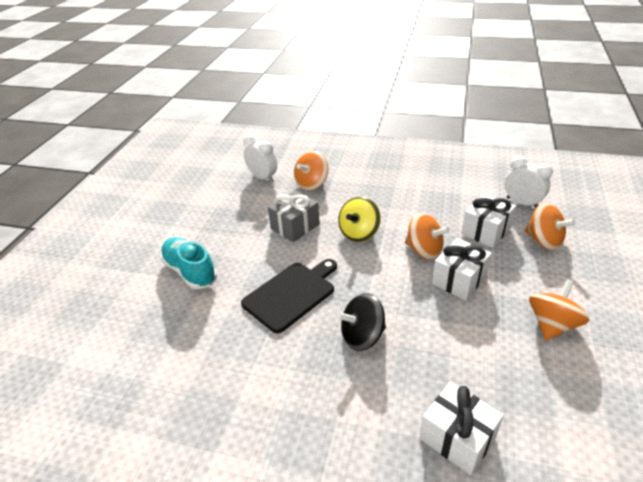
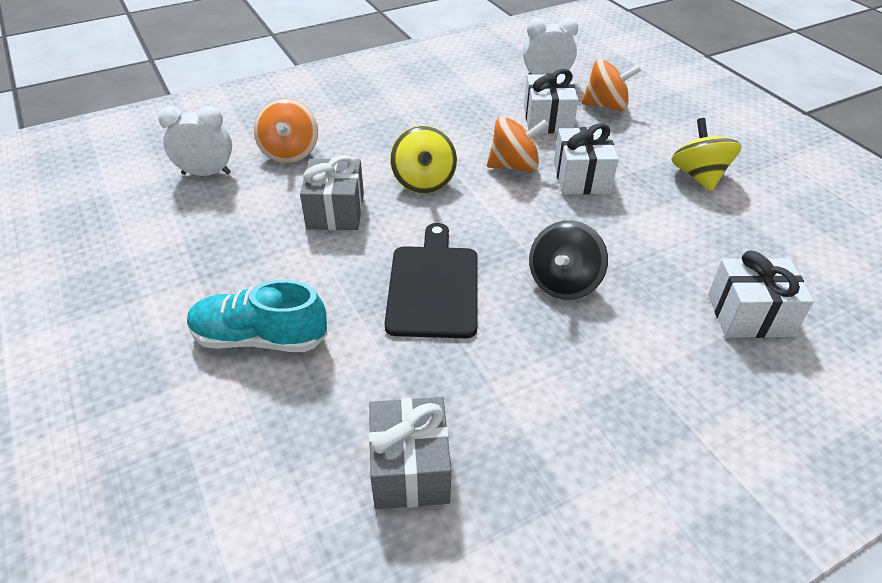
camera: 45 degrees left, 5 degrees up
orange spinning top [529,279,589,340] -> yellow spinning top [671,118,742,191]
none -> grey gift [369,397,451,509]

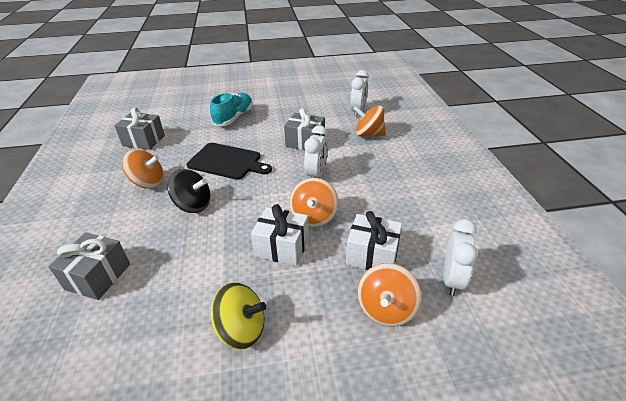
camera: 110 degrees right, 5 degrees down
yellow spinning top [390,126,457,194] -> white clock [304,125,328,178]
black spinning top [529,221,608,300] -> black spinning top turned 150 degrees clockwise [167,169,210,213]
white gift [708,251,814,338] -> grey gift [49,232,130,300]
none -> orange spinning top [122,149,164,189]

